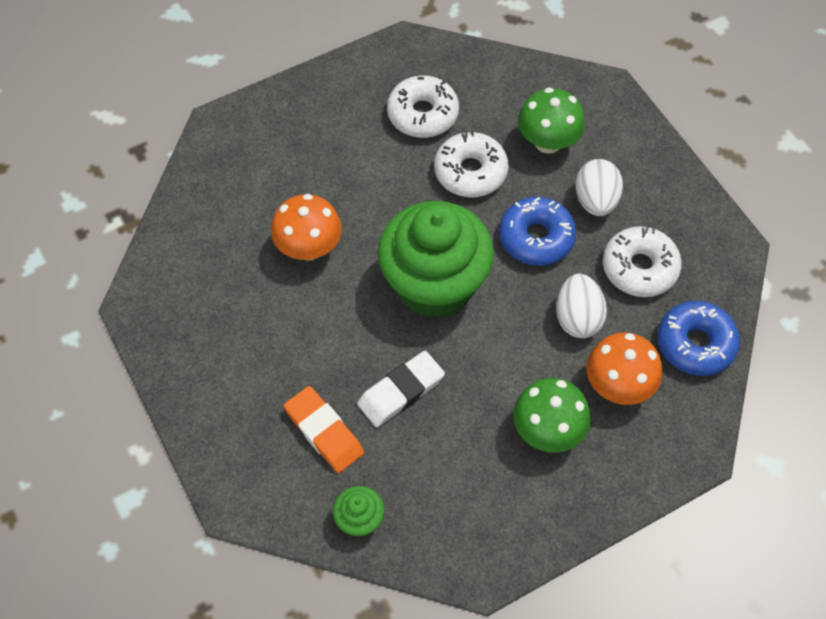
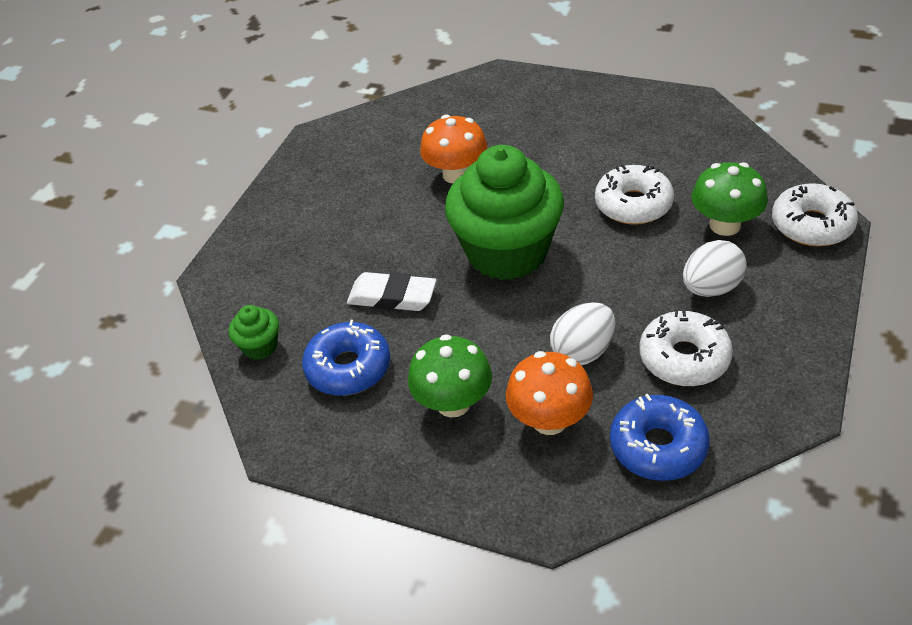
camera: 55 degrees right, 15 degrees down
orange eraser [284,386,364,473] -> none
white donut [387,76,459,138] -> white donut moved to [772,183,858,247]
blue donut [499,197,576,266] -> blue donut moved to [302,320,390,396]

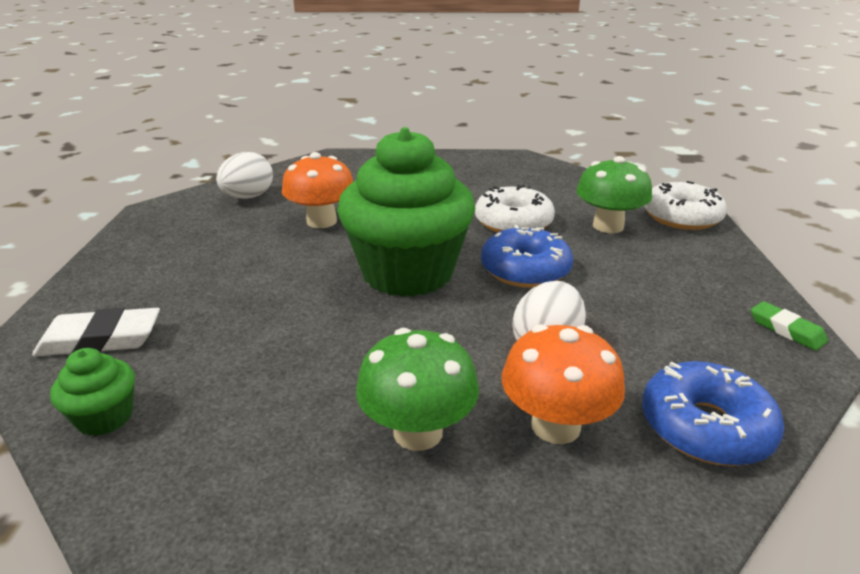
camera: 25 degrees left, 15 degrees down
blue donut [302,320,390,396] -> blue donut moved to [481,225,573,288]
white eraser [347,272,437,311] -> white eraser moved to [32,308,160,356]
white donut [639,310,733,386] -> none
white egg [683,240,747,297] -> white egg moved to [216,152,273,199]
none -> green eraser [751,301,828,351]

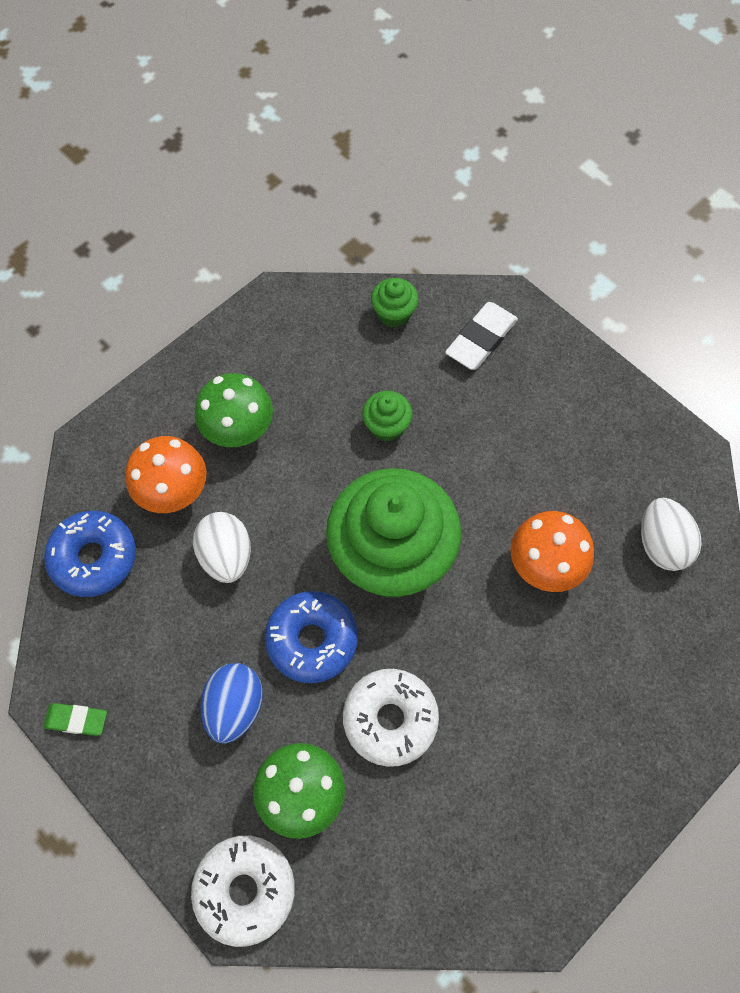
camera: 135 degrees right, 35 degrees up
none -> blue egg [200,663,263,744]
none -> green cupcake [362,391,412,442]

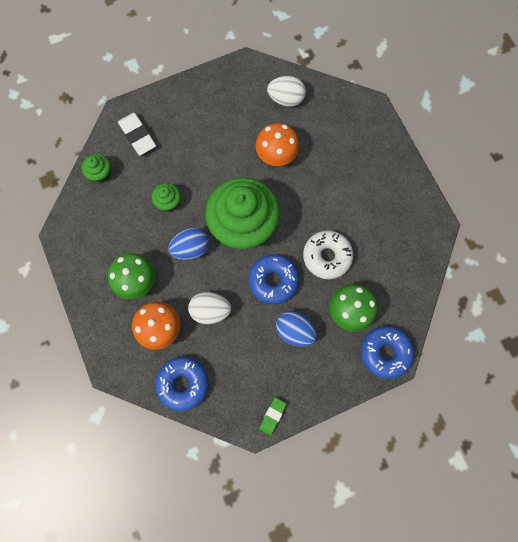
camera: 70 degrees left, 10 degrees up
white donut [191,836,295,947] -> blue donut [361,326,414,379]
none -> blue egg [168,228,209,260]

